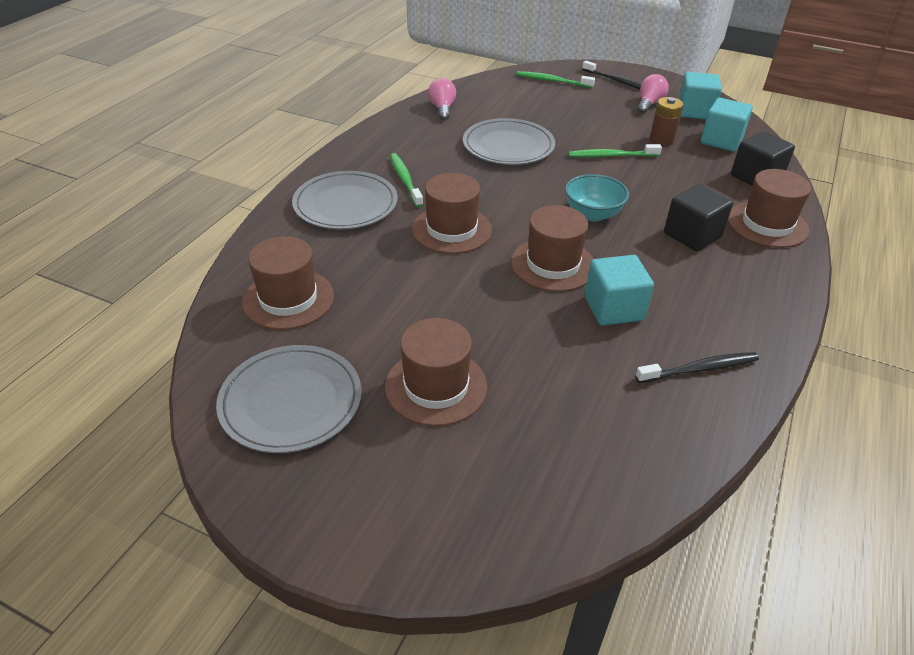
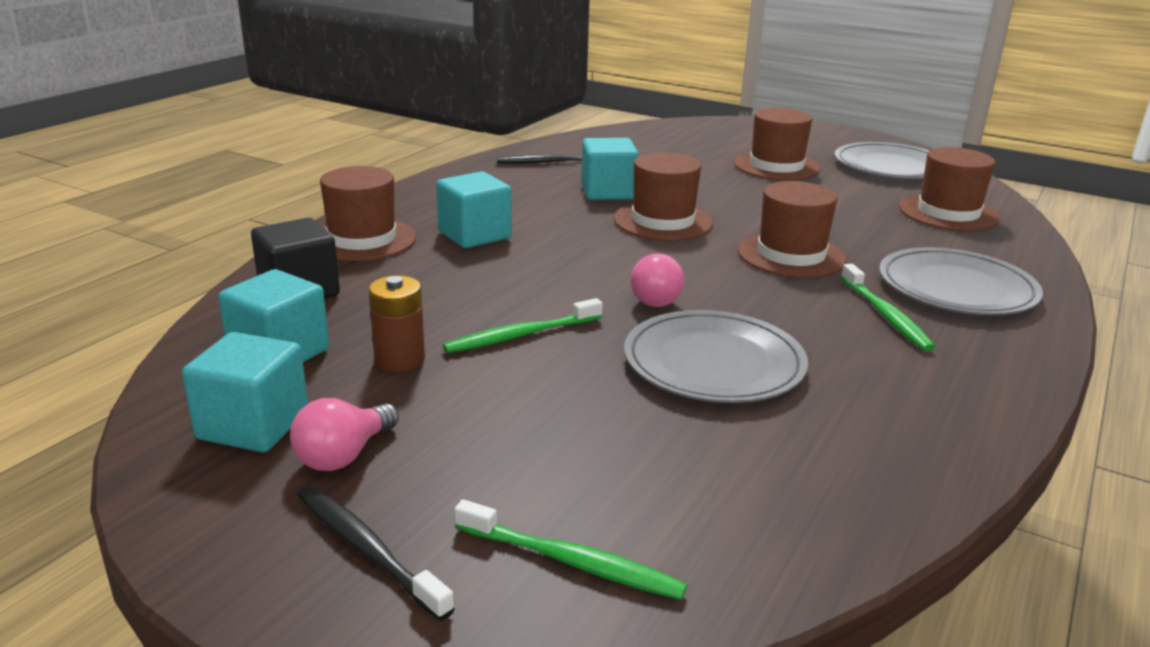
camera: 175 degrees left, 15 degrees down
pink light bulb [428,78,456,120] -> pink light bulb moved to [631,253,684,307]
turquoise bowl [565,174,629,222] -> none
green toothbrush [568,144,662,158] -> green toothbrush turned 150 degrees clockwise [443,298,603,353]
black cube [664,184,733,251] -> turquoise cube [436,171,512,248]

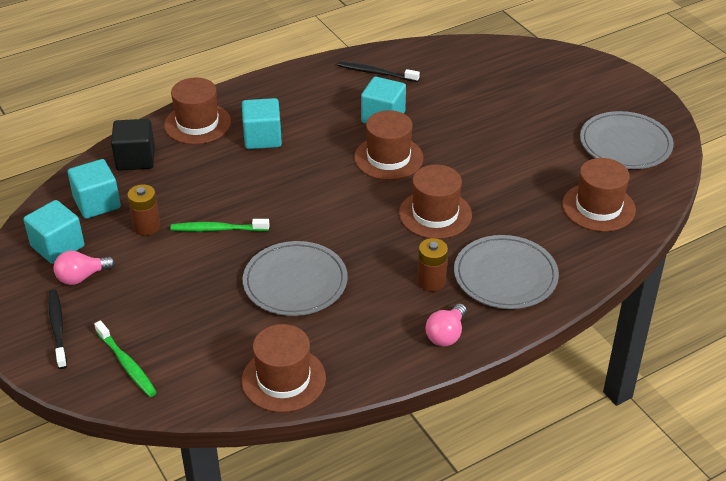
camera: 30 degrees right, 15 degrees up
pink light bulb [631,253,684,307] -> pink light bulb moved to [425,304,467,347]
brown hat [734,108,820,181] -> brown hat moved to [242,324,326,412]
green toothbrush [841,264,935,351] -> brown battery [418,238,448,291]

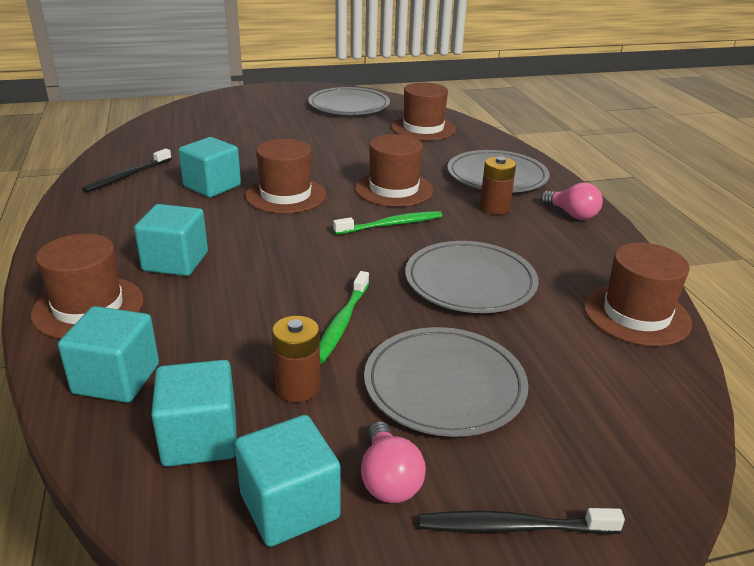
camera: 75 degrees left, 10 degrees down
green toothbrush [94,320,157,397] -> green toothbrush moved to [333,211,442,235]
black cube [111,119,155,171] -> turquoise cube [58,306,159,403]
none -> grey plate [364,327,528,437]

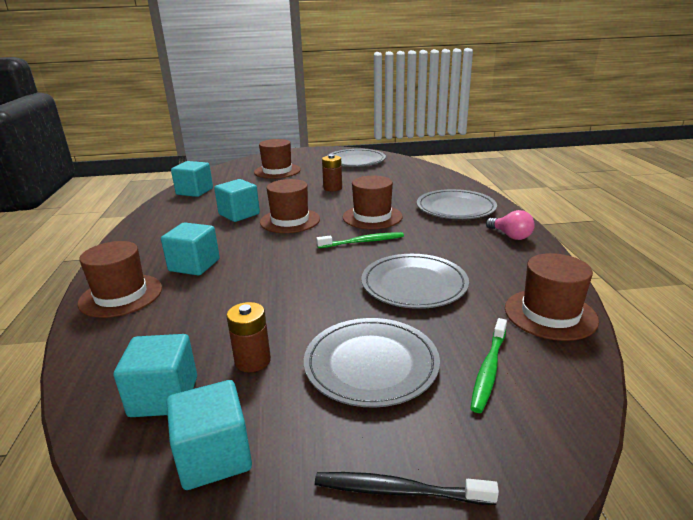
camera: 10 degrees right, 5 degrees down
turquoise cube [58,306,159,403] -> turquoise cube moved to [171,161,213,197]
black toothbrush [82,148,172,193] -> none
green toothbrush [319,271,369,364] -> green toothbrush moved to [470,318,507,413]
pink light bulb [361,421,426,503] -> none
brown hat [391,82,456,140] -> brown hat moved to [254,139,301,179]
brown battery [480,157,516,215] -> brown battery moved to [322,154,342,191]

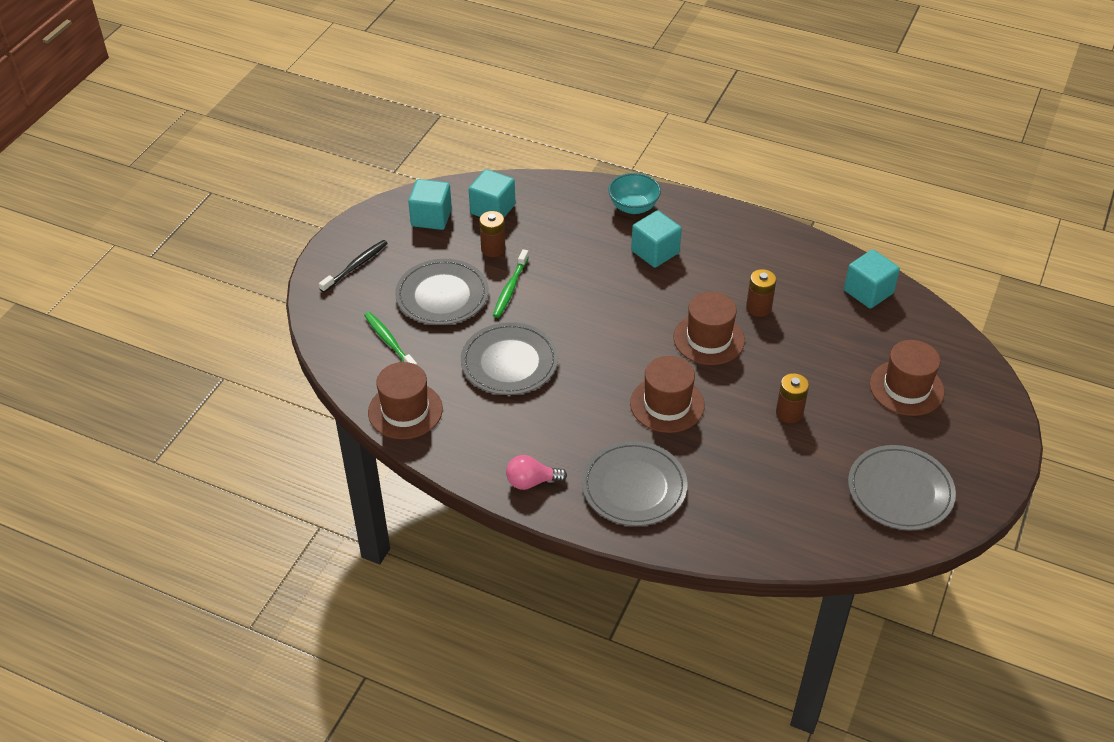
camera: 120 degrees right, 20 degrees up
brown hat [78,241,162,318] -> turquoise bowl [608,173,661,214]
turquoise cube [214,179,260,222] -> brown battery [746,269,776,317]
green toothbrush [316,232,404,248] -> green toothbrush moved to [493,249,529,318]

